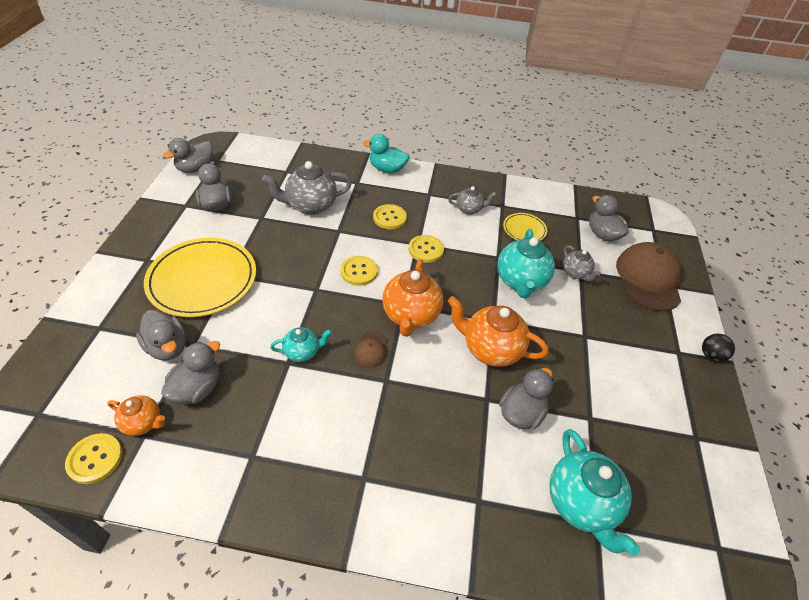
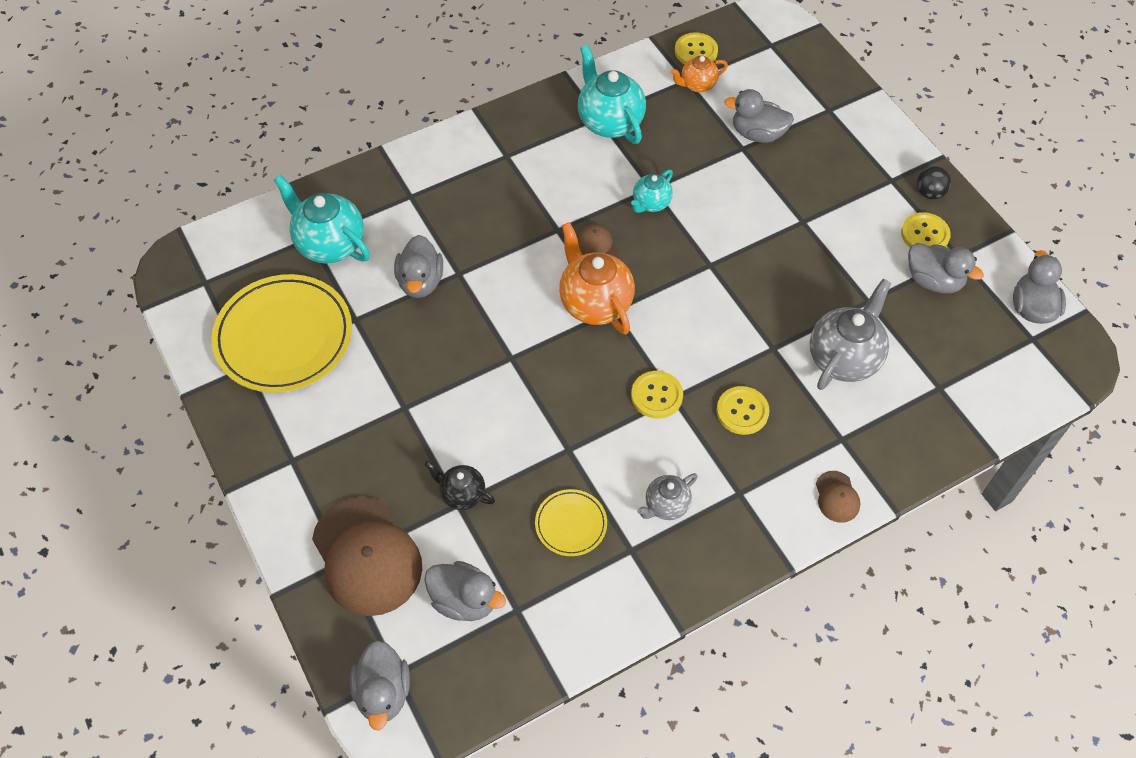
camera: 145 degrees right, 10 degrees up
yellow plate [144,238,256,317] -> yellow plate moved to [211,274,352,393]
grey duck [161,341,220,404] -> grey duck moved to [350,641,410,731]
yellow button [340,256,378,286] -> yellow button moved to [901,212,951,247]
turquoise duck [363,134,409,173] -> brown cap [816,471,860,523]
orange teapot [448,296,548,367] -> none
turquoise teapot [497,229,555,298] -> turquoise teapot moved to [578,45,646,144]
grey teapot [563,245,601,282] -> black teapot [425,461,495,510]
black ball [702,334,735,362] -> black ball moved to [917,166,951,199]

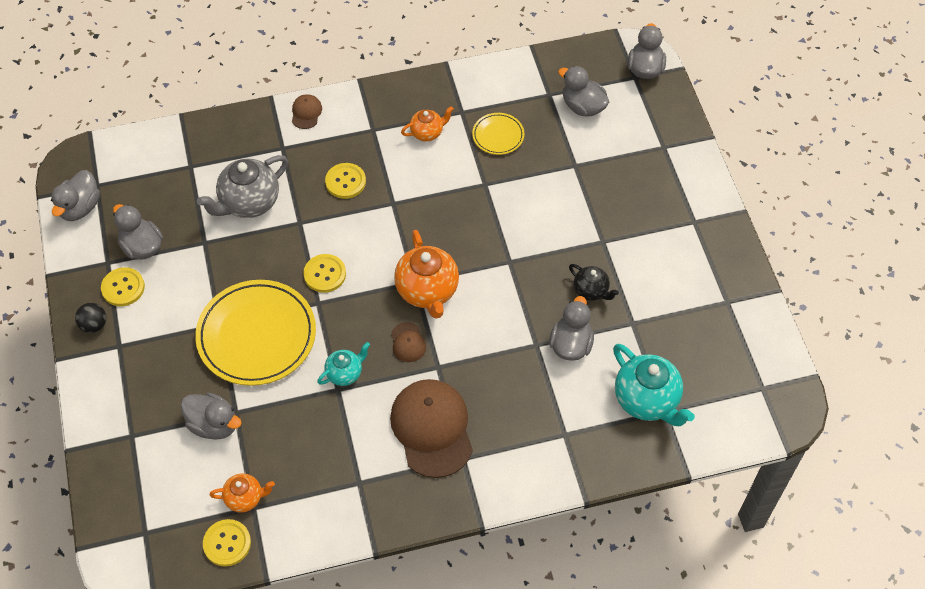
camera: 165 degrees left, 0 degrees up
yellow plate [211,274,352,393] -> yellow plate moved to [195,280,316,386]
brown cap [312,497,422,616] -> brown cap moved to [390,379,473,478]
black teapot [425,461,495,510] -> black teapot moved to [569,264,619,301]
turquoise teapot [578,45,646,144] -> none
yellow button [631,371,683,419] -> yellow button moved to [303,254,346,293]
grey teapot [637,473,698,520] -> orange teapot [401,106,454,141]

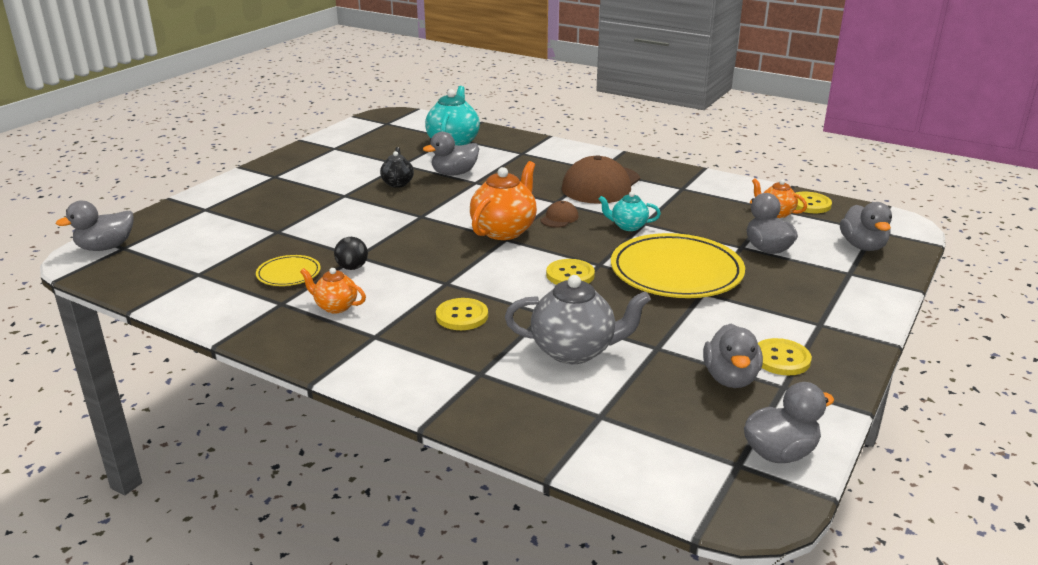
camera: 135 degrees left, 30 degrees down
black ball [75,303,106,333] -> black ball moved to [334,237,368,270]
brown cap [292,94,322,129] -> none
grey duck [558,66,609,117] -> grey duck moved to [840,202,892,251]

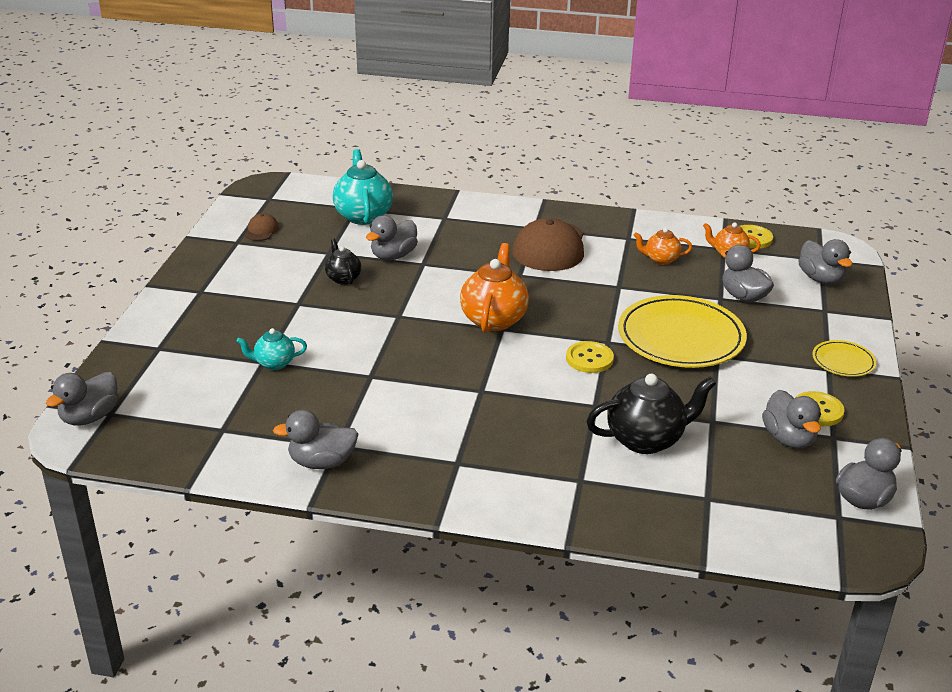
camera: 20 degrees left, 5 degrees up
yellow plate [256,255,321,286] -> yellow plate moved to [812,340,877,377]
orange teapot [300,268,366,314] -> orange teapot moved to [634,228,692,265]
black ball [334,237,368,270] -> none
yellow button [436,298,488,330] -> none
grey teapot [505,275,651,364] -> black teapot [586,374,716,454]
brown cap [540,201,579,228] -> brown cap moved to [244,213,279,241]
turquoise teapot [599,192,661,231] -> turquoise teapot moved to [236,328,307,370]
none -> grey duck [273,410,358,469]

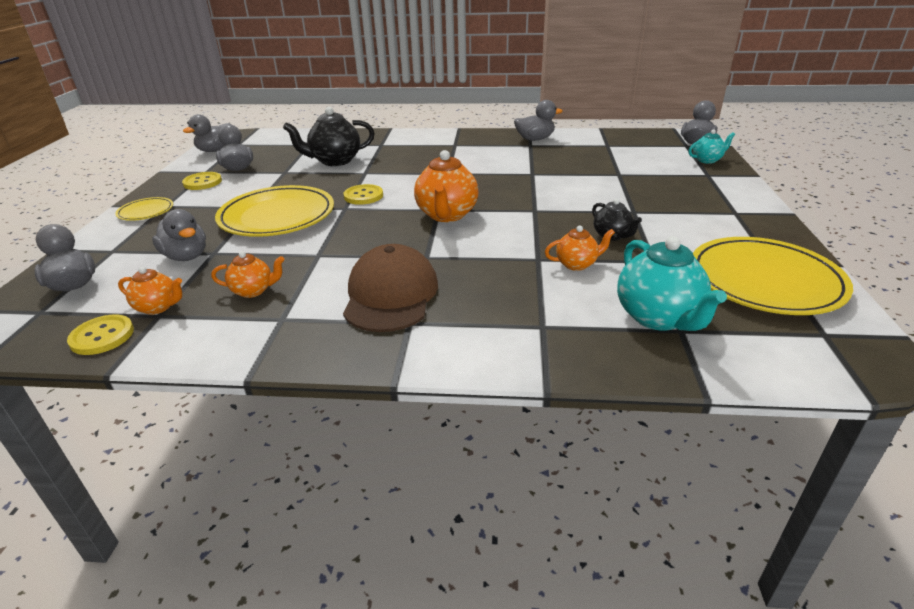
camera: 175 degrees right, 0 degrees up
turquoise teapot [236,328,307,370] -> turquoise teapot moved to [688,130,735,164]
brown cap [244,213,279,241] -> yellow plate [693,237,853,315]
grey duck [366,215,418,260] -> orange teapot [545,226,615,271]

